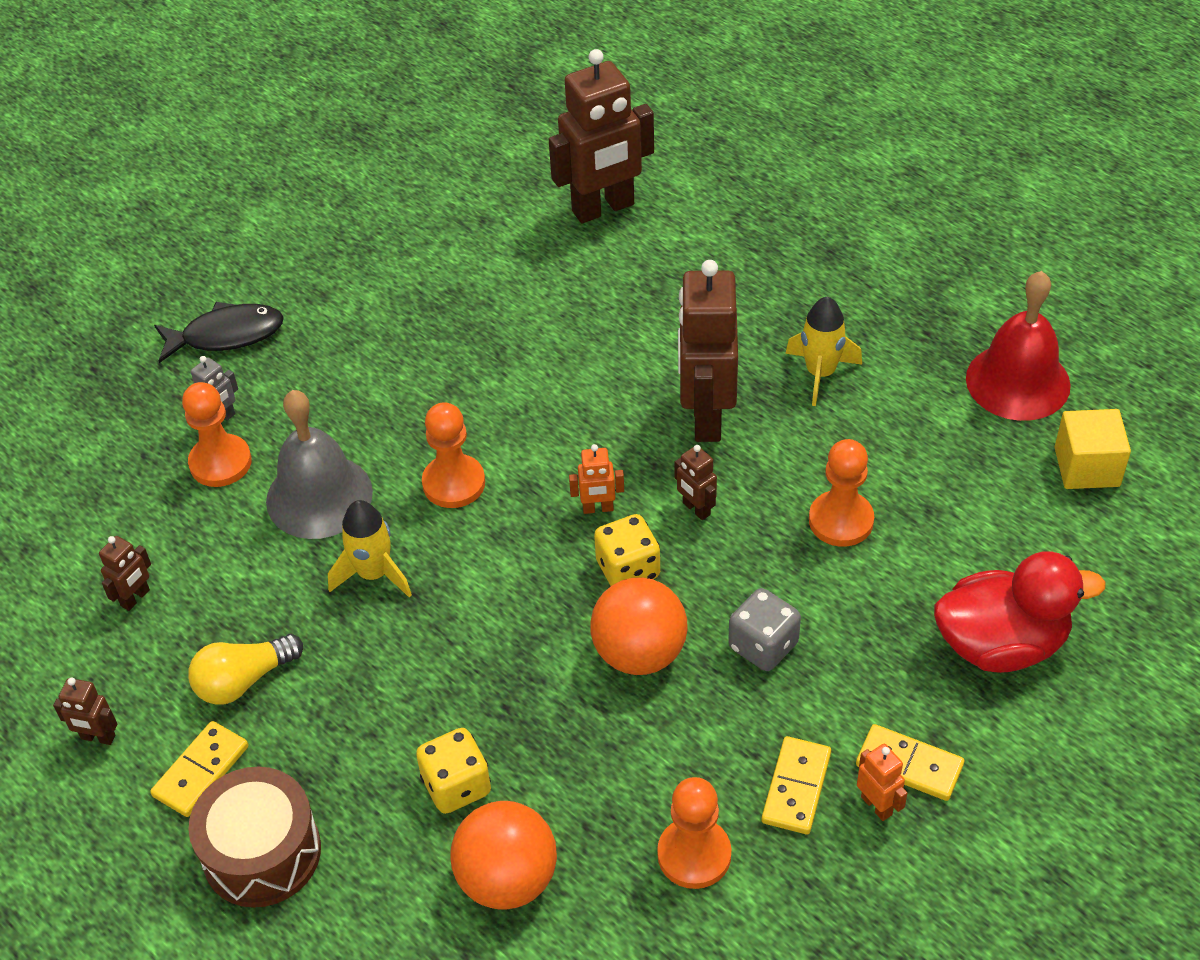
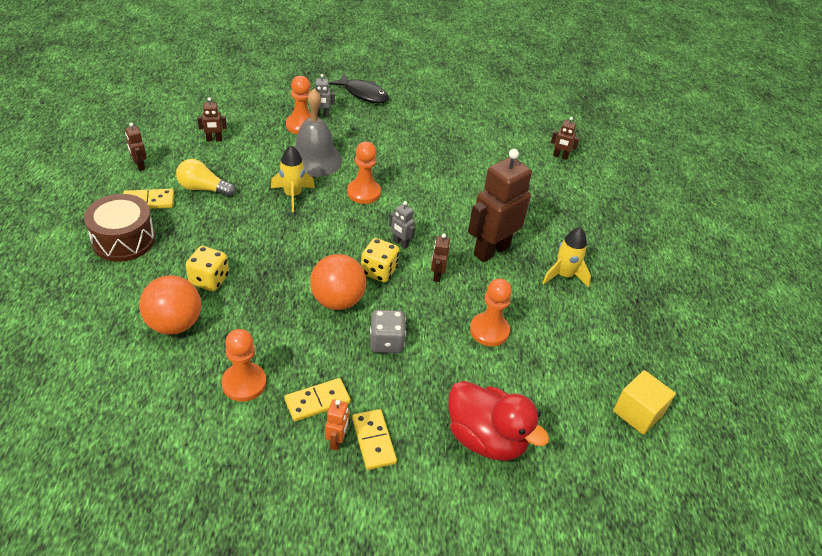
camera: 40 degrees right, 5 degrees down
brown robot [549,49,654,223] -> brown robot [551,117,579,160], size x0.44
orange robot [569,444,624,514] -> grey robot [389,201,415,249]
red bell [966,271,1071,421] -> none

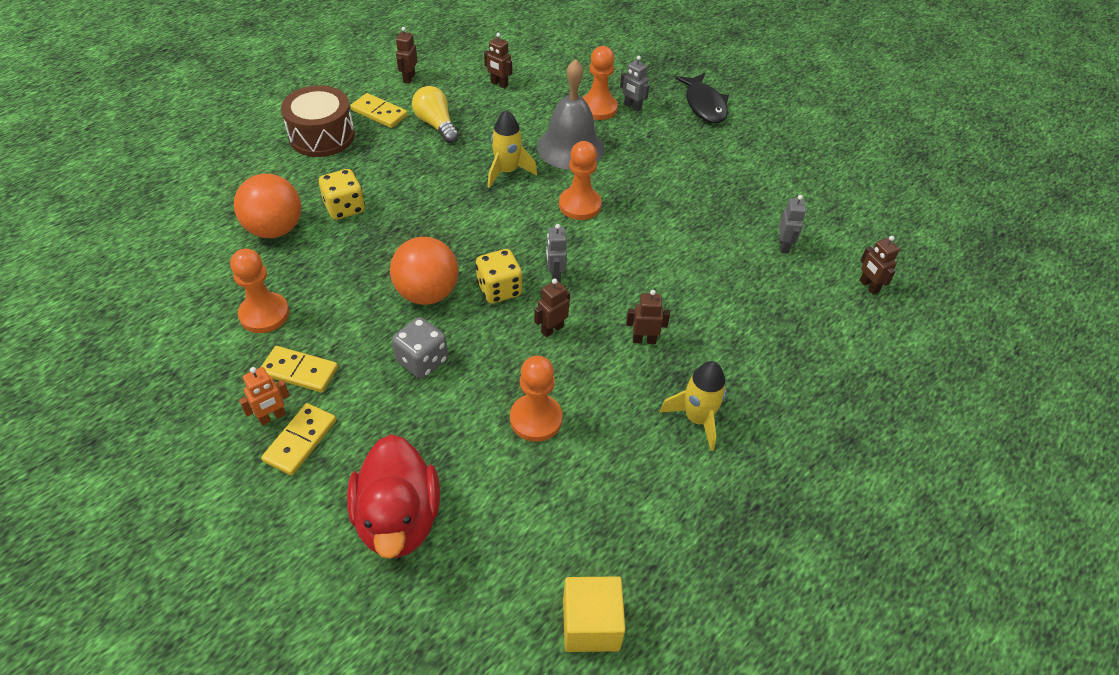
camera: 45 degrees right, 5 degrees up
brown robot [468,149,532,262] -> brown robot [626,290,670,344], size x0.44
none -> grey robot [779,195,806,254]

